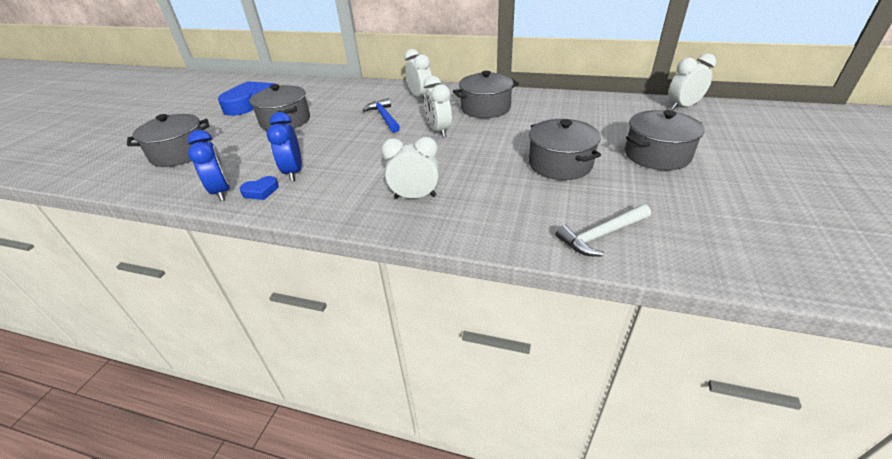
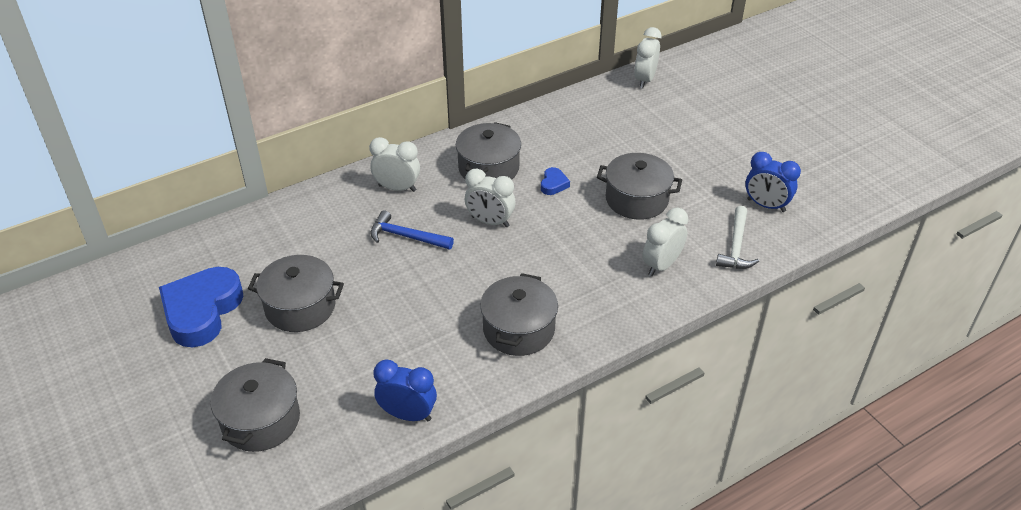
camera: 50 degrees left, 5 degrees up
blue heart [240,176,279,200] -> blue heart moved to [541,167,570,195]
blue clock [267,112,302,181] -> blue clock moved to [745,152,801,212]
white clock [381,137,439,199] -> white clock moved to [642,208,688,276]
grey pot [625,110,705,170] -> grey pot moved to [480,273,558,356]

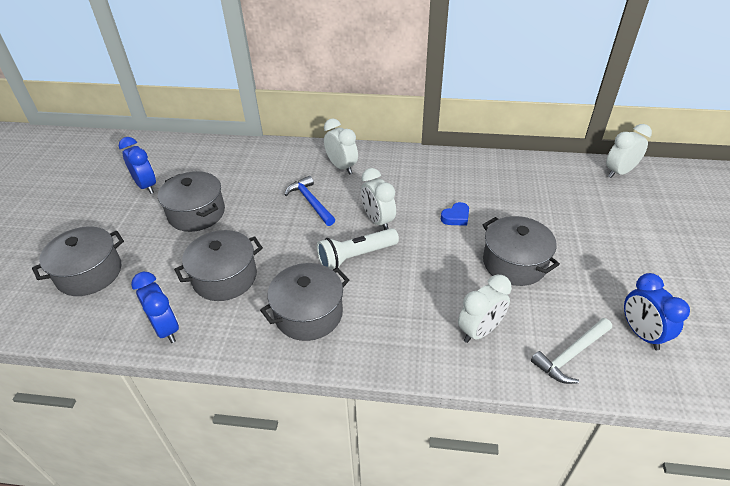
camera: 40 degrees right, 0 degrees up
blue heart [159,267,243,347] -> blue clock [119,137,156,194]
grey pot [456,122,521,180] -> grey pot moved to [174,230,263,301]
white clock [642,208,688,276] -> white clock turned 150 degrees clockwise [458,275,512,343]
none -> white flashlight [317,228,399,270]

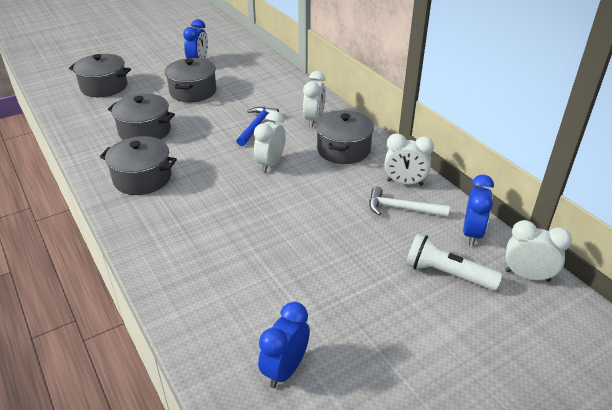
camera: 50 degrees right, 5 degrees down
blue clock [131,272,179,343] -> blue clock moved to [463,175,494,246]
white flashlight [317,228,399,270] -> white flashlight moved to [406,233,503,291]
blue heart [441,202,469,226] -> none
white clock [458,275,512,343] -> white clock moved to [384,133,434,186]
grey pot [482,216,560,286] -> grey pot moved to [316,110,374,164]
white hammer [531,318,612,384] -> white hammer moved to [369,187,450,217]

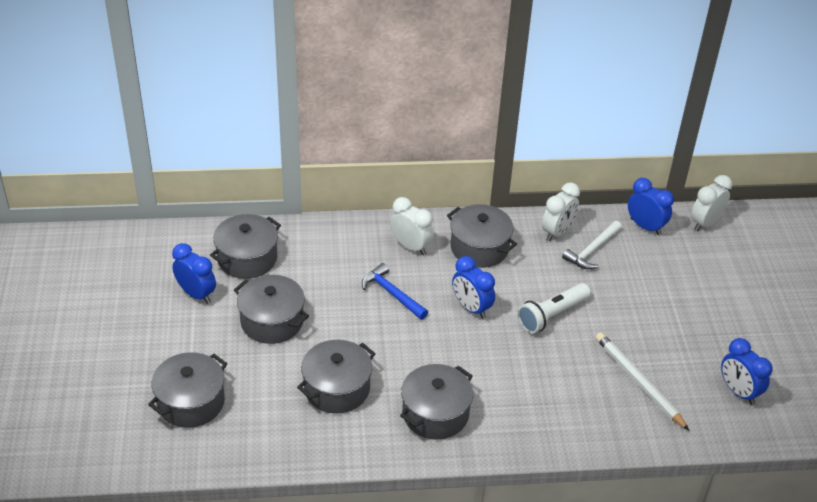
camera: 65 degrees left, 5 degrees up
white clock [254,111,286,173] -> blue clock [452,256,495,319]
white flashlight [406,233,503,291] -> white flashlight moved to [518,283,591,333]
none -> grey pot [210,214,281,279]
none -> white pencil [595,332,689,430]

